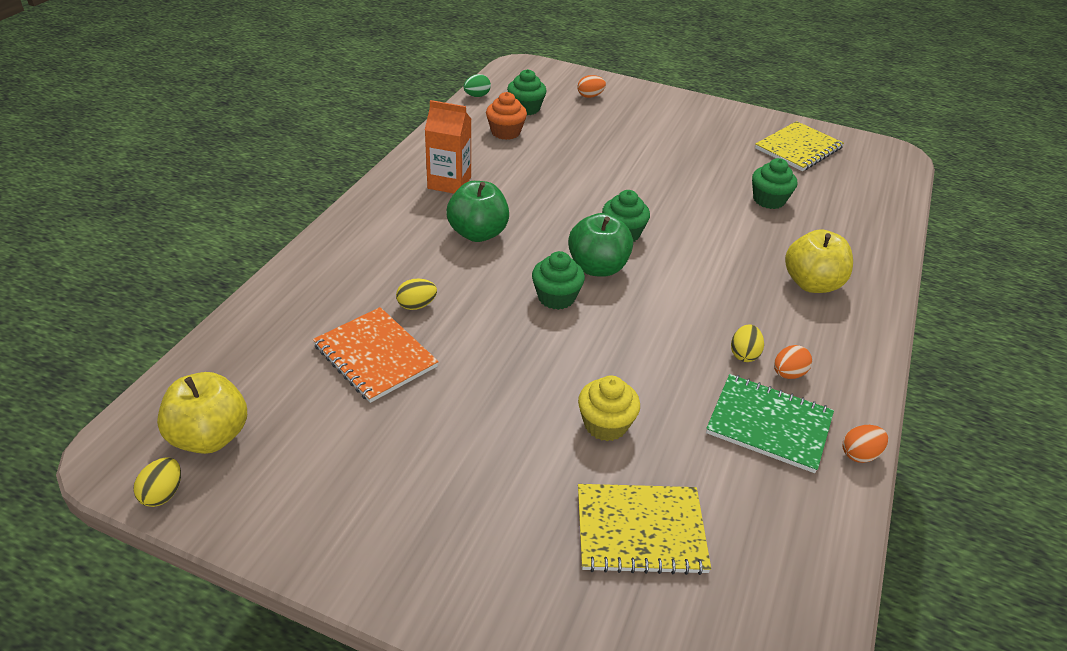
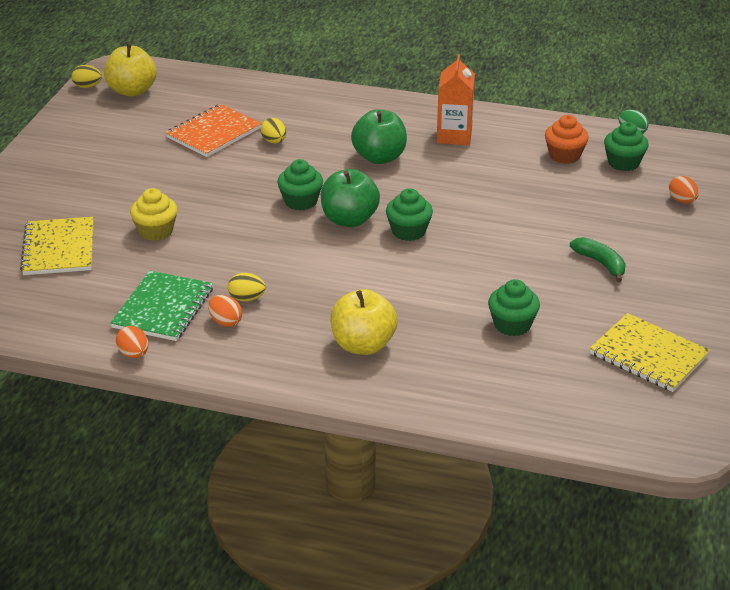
camera: 85 degrees right, 5 degrees down
none -> green banana [570,237,626,282]

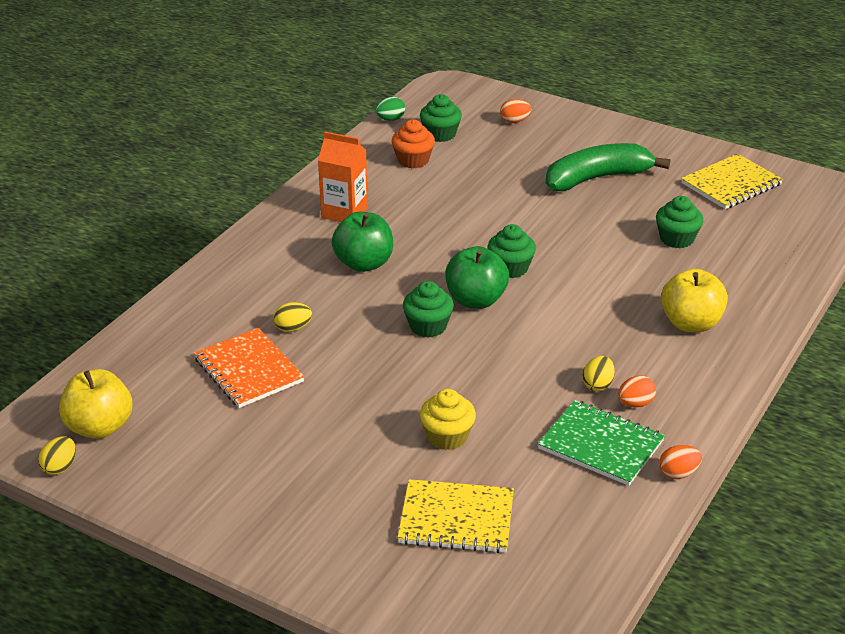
camera: 75 degrees left, 0 degrees up
green banana [570,237,626,282] -> green banana [546,143,670,191], size x1.88

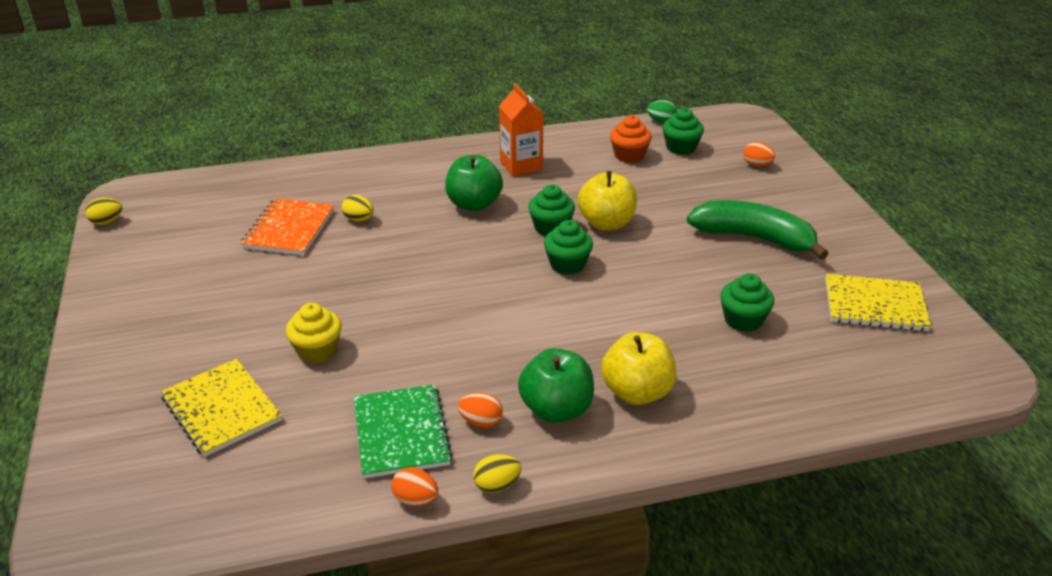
camera: 45 degrees right, 0 degrees up
yellow apple [59,369,132,439] -> yellow apple moved to [578,171,637,230]
green cupcake [403,281,454,338] -> green cupcake moved to [528,184,575,236]
green apple [445,246,509,309] -> green apple moved to [518,348,594,423]
yellow egg [583,356,615,391] -> yellow egg moved to [473,454,521,493]

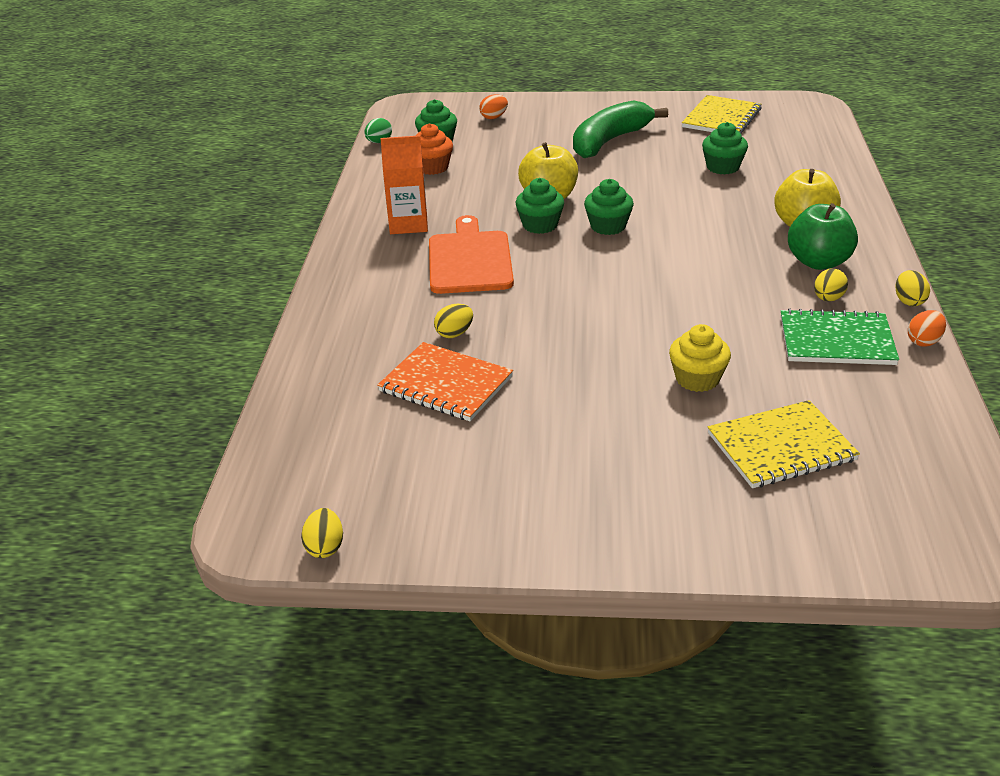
camera: 70 degrees left, 0 degrees up
green apple [445,155,503,211] -> orange cutting board [429,215,514,294]
orange egg [458,393,503,428] -> yellow egg [814,268,848,302]

